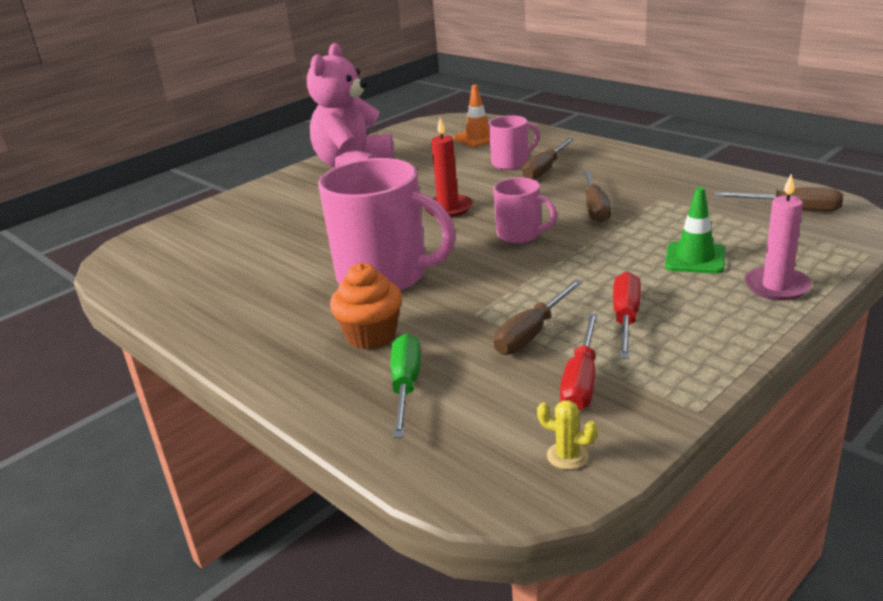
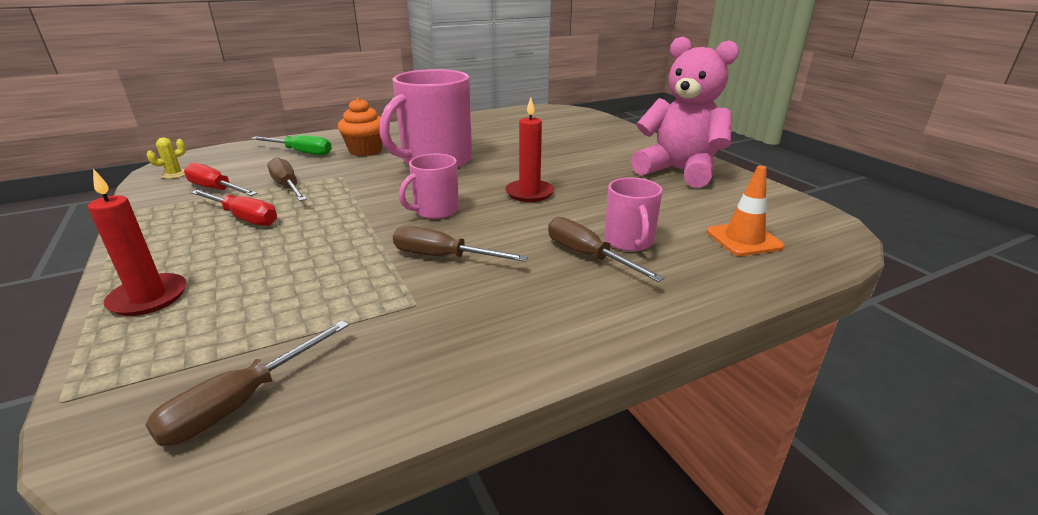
camera: 105 degrees right, 0 degrees up
green traffic cone [665,187,725,274] -> none
pink candle [744,174,811,301] -> red candle [88,169,186,316]

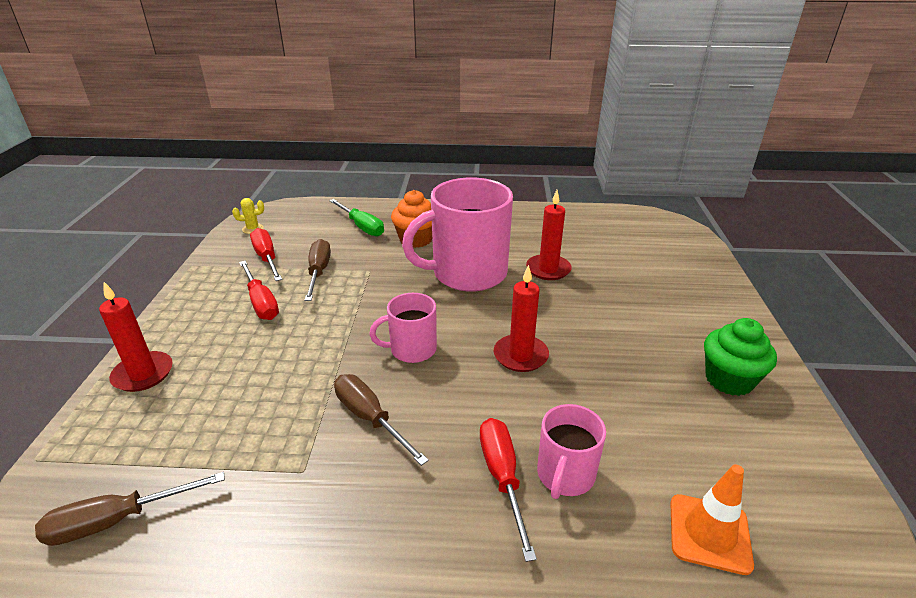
camera: 30 degrees right, 5 degrees up
brown screwdriver [548,217,664,282] -> red screwdriver [480,418,537,562]
pink teddy bear [631,36,739,188] -> green cupcake [704,318,777,396]
none -> red candle [526,190,572,280]

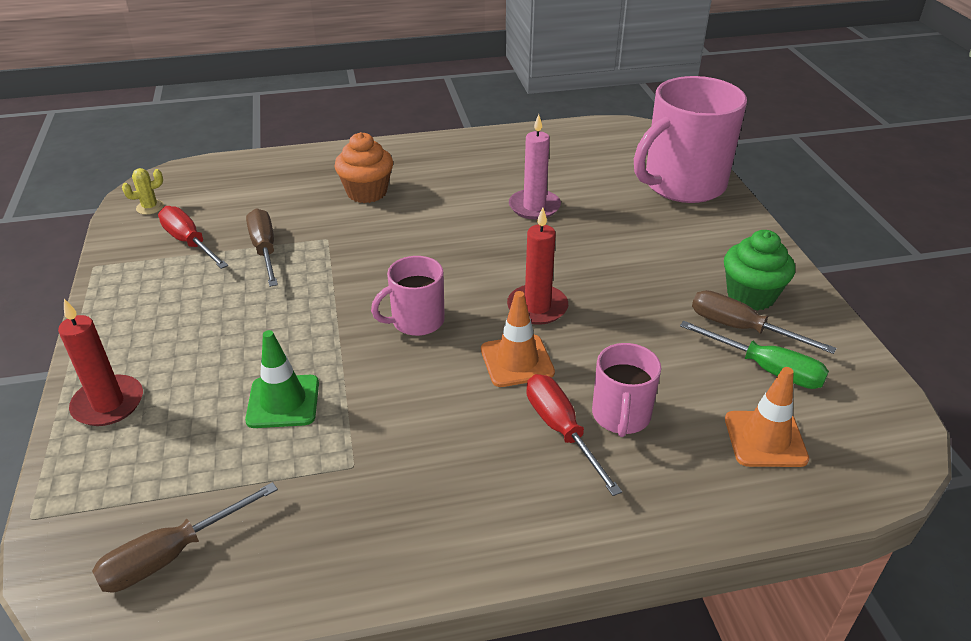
camera: 15 degrees left, 5 degrees up
red screwdriver [239,261,279,320] -> none
green screwdriver [329,199,384,237] -> green screwdriver moved to [680,321,829,389]
brown screwdriver [334,374,429,466] -> brown screwdriver moved to [692,290,836,354]
pink mug [402,178,513,291] -> pink mug moved to [634,76,747,203]
red candle [526,190,572,280] -> pink candle [509,114,561,219]
none -> green traffic cone [245,330,319,428]
none -> orange traffic cone [481,291,555,387]

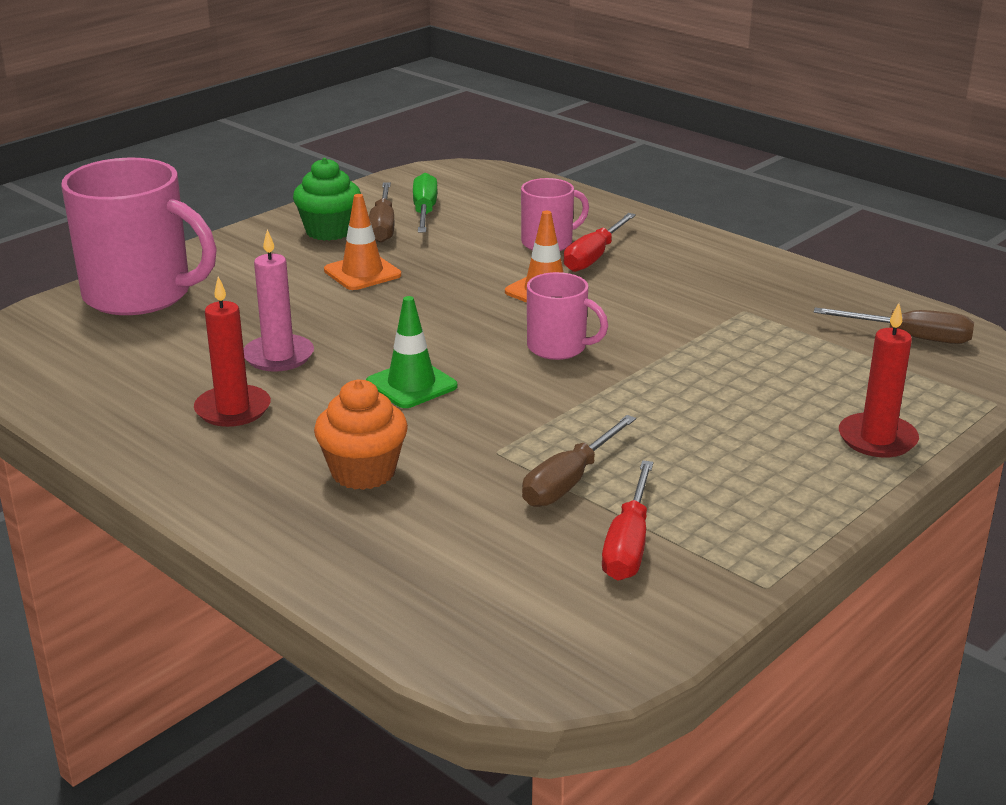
camera: 125 degrees left, 10 degrees down
yellow cactus [122,168,164,215] -> none
green traffic cone [245,330,319,428] -> green traffic cone moved to [366,296,457,408]
red candle [507,207,568,325] -> red candle moved to [194,277,271,427]
orange traffic cone [725,367,809,467] -> orange traffic cone moved to [324,194,401,290]

